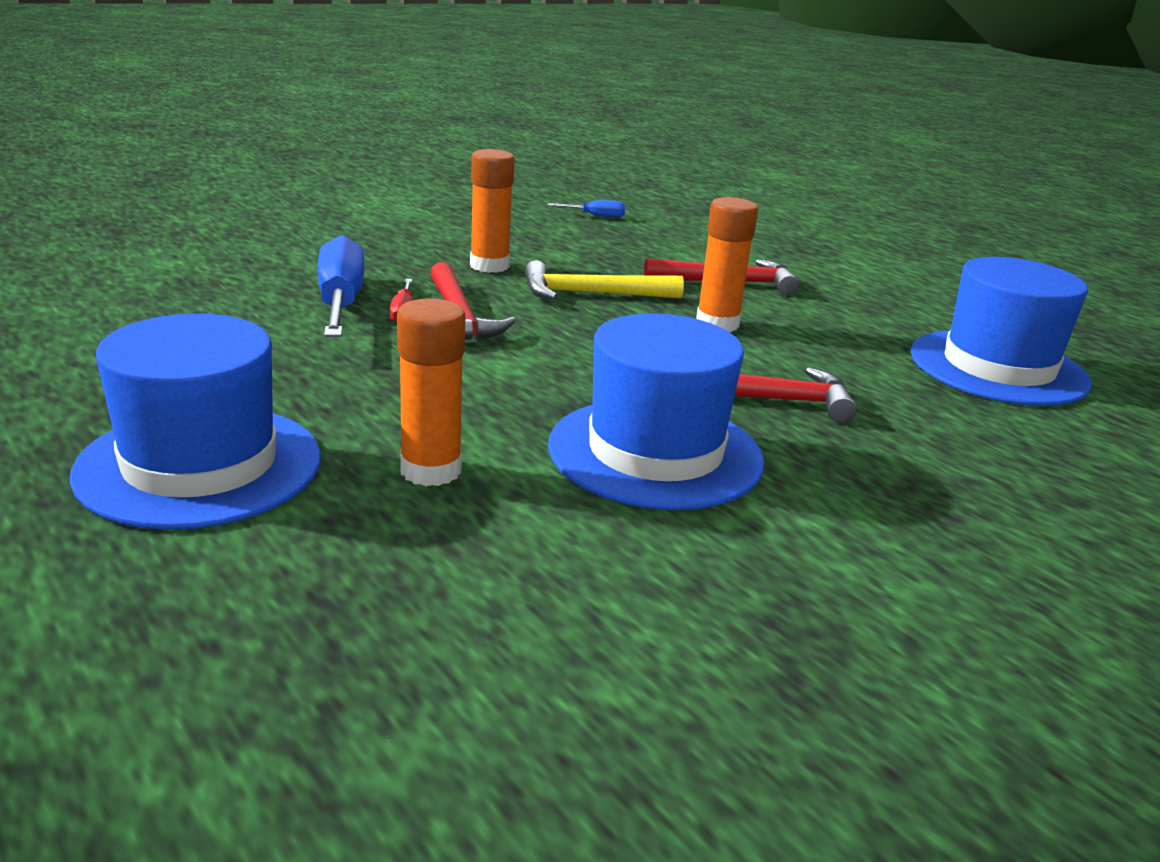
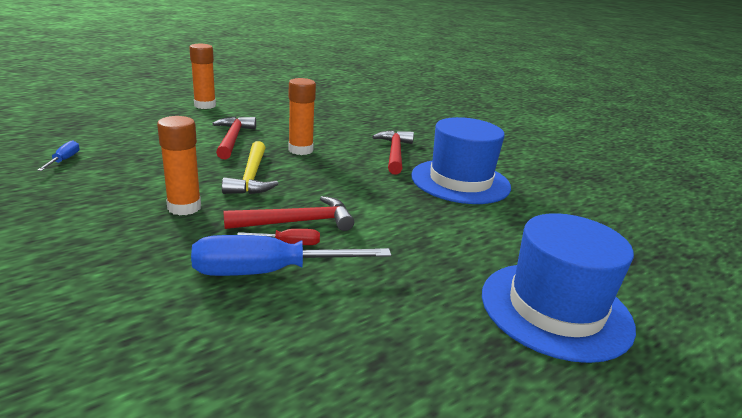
camera: 90 degrees left, 0 degrees up
orange glue stick [397,298,465,486] -> orange glue stick moved to [189,44,216,109]
blue hat [910,257,1092,406] -> none

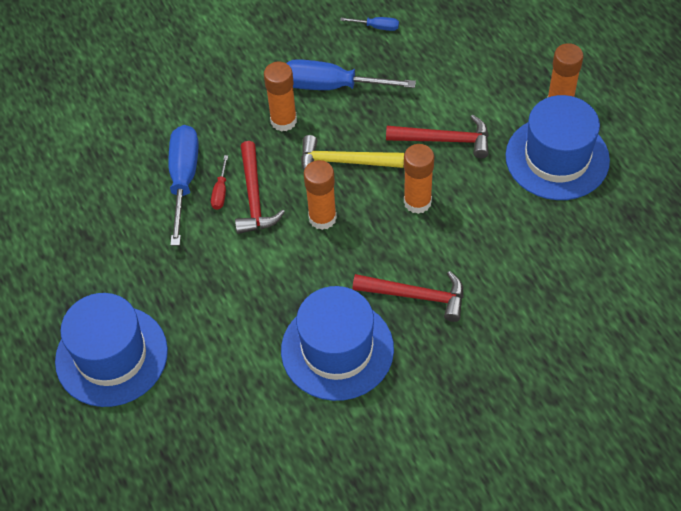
camera: 105 degrees right, 30 degrees up
none -> blue screwdriver [286,59,416,90]
none -> orange glue stick [304,160,337,230]
none -> blue hat [505,95,610,200]

